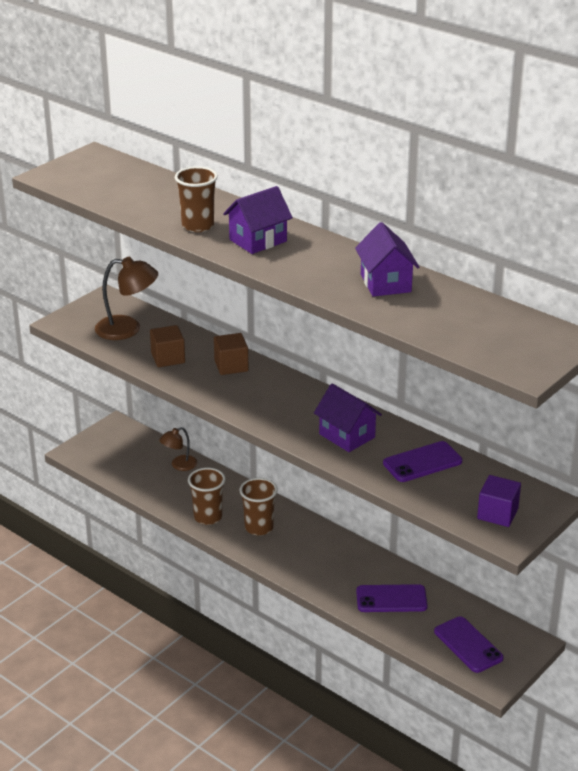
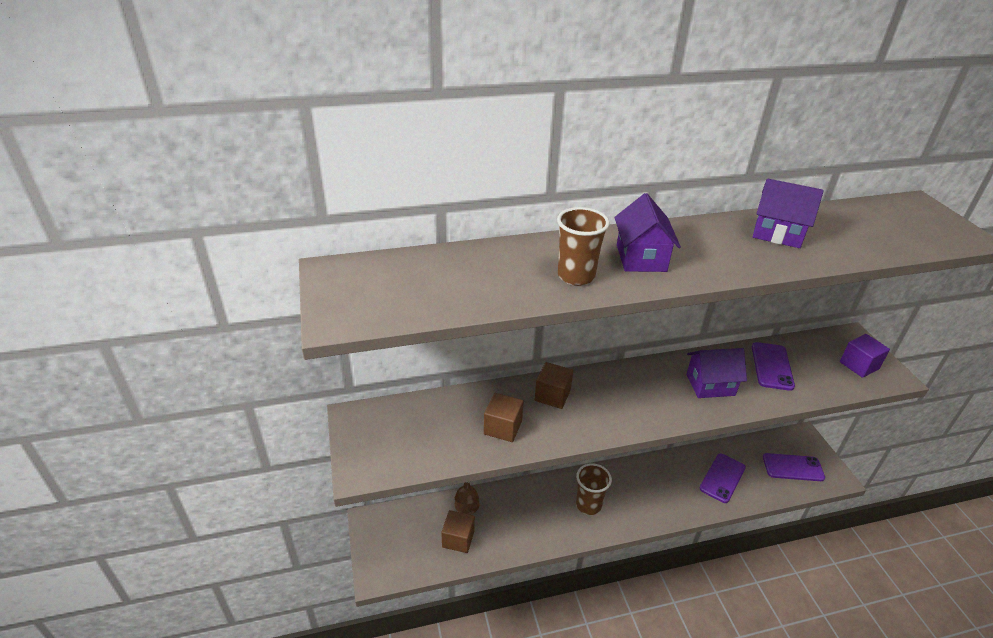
camera: 55 degrees left, 5 degrees up
brown lamp [95,257,158,340] -> none
brown cup [188,468,225,525] -> none
none -> brown cube [441,510,475,553]

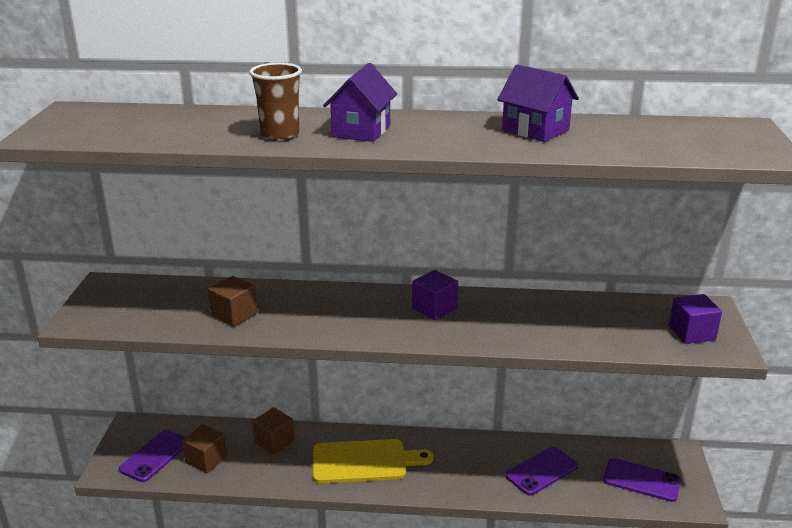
camera: 20 degrees right, 10 degrees down
brown lamp [455,482,480,515] -> none
brown cube [535,362,573,409] -> brown cube moved to [252,407,295,455]
brown cup [576,463,612,515] -> yellow cutting board [313,439,434,483]
purple house [686,348,747,398] -> none
purple phone [752,342,795,391] -> purple phone moved to [119,430,185,482]
none -> purple cube [412,270,458,320]

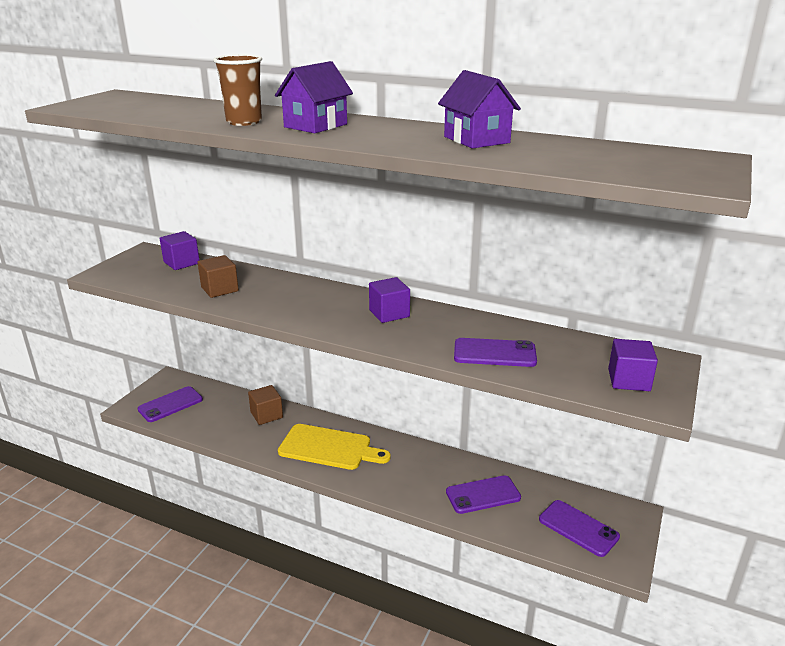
camera: 20 degrees right, 0 degrees up
brown cube [182,424,227,473] -> none
none -> purple cube [160,231,200,270]
none -> purple phone [454,338,537,367]

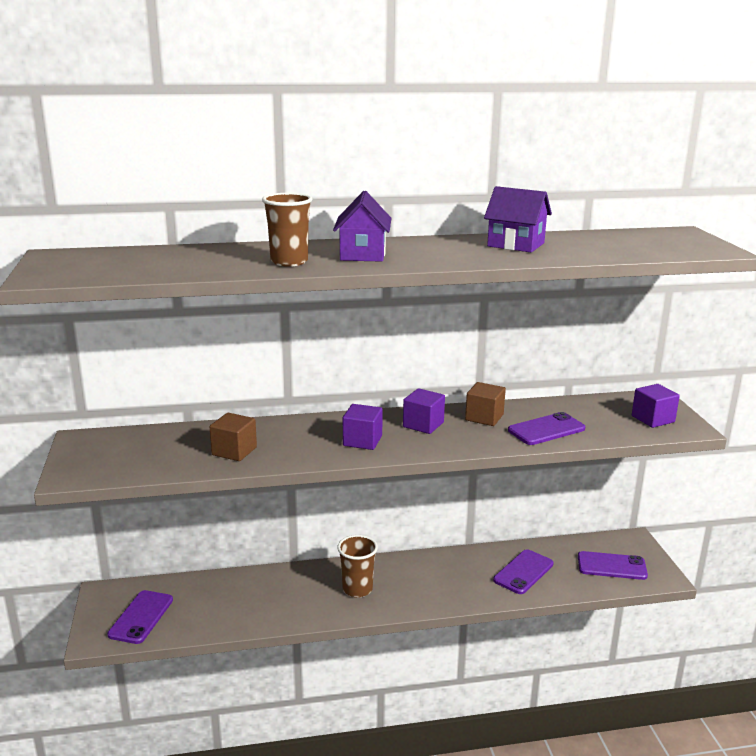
camera: 35 degrees left, 5 degrees down
purple cube [160,231,200,270] -> purple cube moved to [343,404,383,450]
brown cube [248,385,283,425] -> brown cube moved to [465,382,506,426]
yellow cutting board [278,424,391,470] -> brown cup [337,535,378,598]

